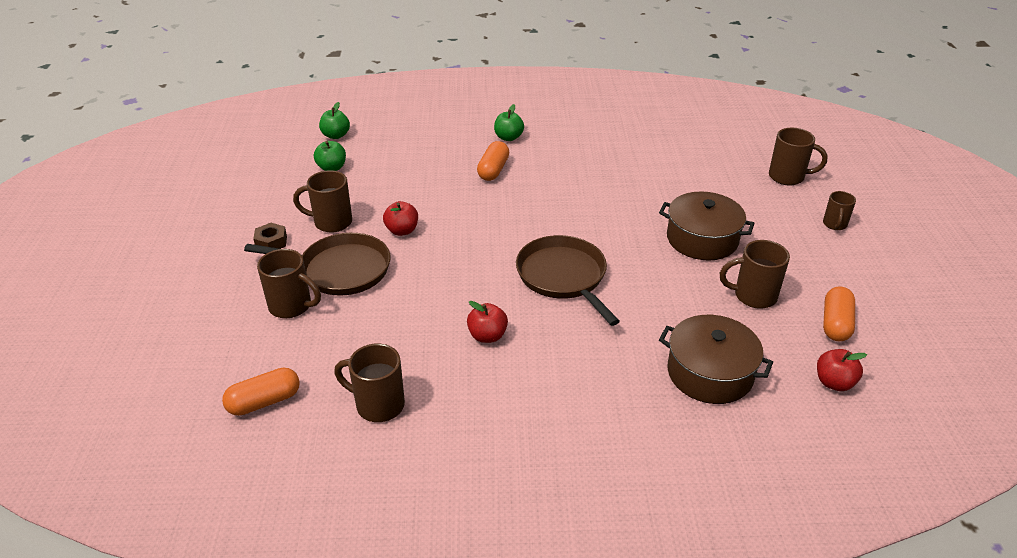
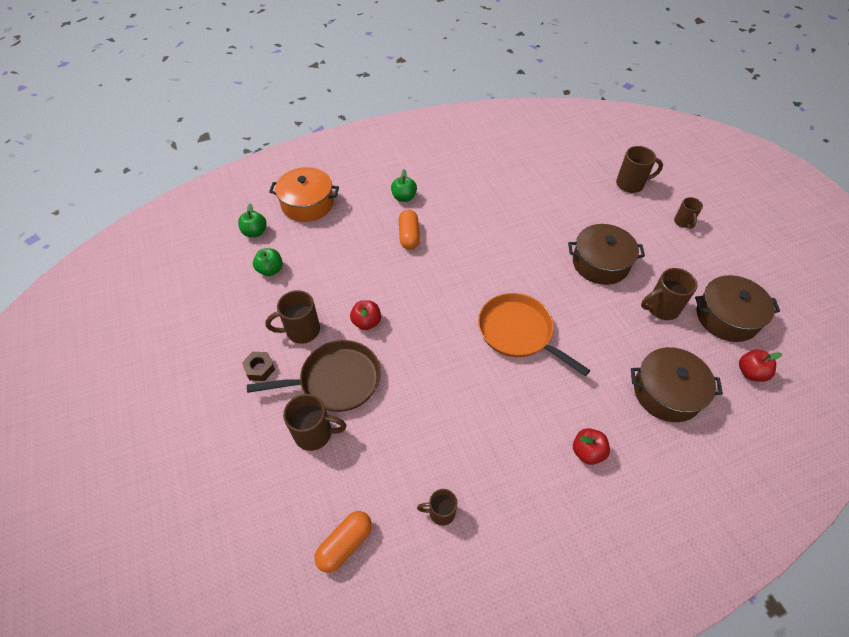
camera: 20 degrees left, 15 degrees up
brown mug [334,344,405,422] -> brown mug [417,489,457,526], size x0.64
red apple [467,301,508,343] -> red apple moved to [573,428,610,465]
brown pan [516,235,620,326] -> orange pan [478,293,590,376]
orange capsule [823,286,855,341] -> brown pot [695,275,780,342]
none -> orange pot [269,167,339,222]

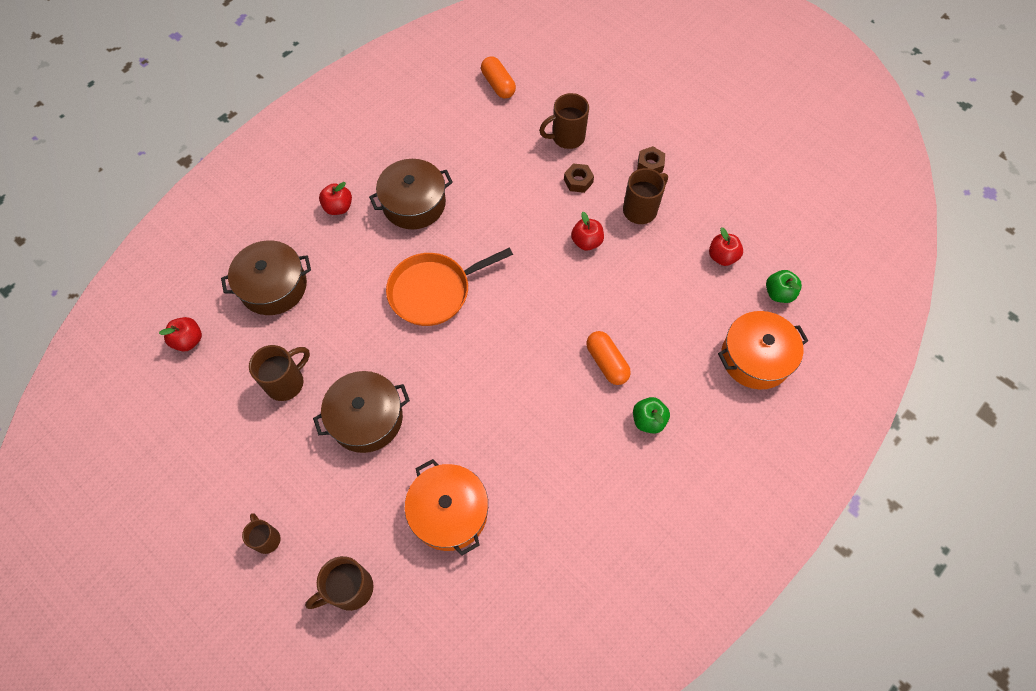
camera: 155 degrees right, 10 degrees up
brown pan [247,340,381,412] -> brown nut [564,164,594,193]
green apple [253,248,283,276] -> red apple [709,227,743,266]
orange capsule [314,511,372,573] -> orange capsule turned 45 degrees counterclockwise [481,56,516,98]
brown mug [417,489,457,526] -> none
orange pan [478,293,590,376] -> orange pan turned 135 degrees clockwise [386,248,513,326]
brown pot [695,275,780,342] -> brown pot moved to [369,159,453,229]
none -> orange pot [405,459,488,556]

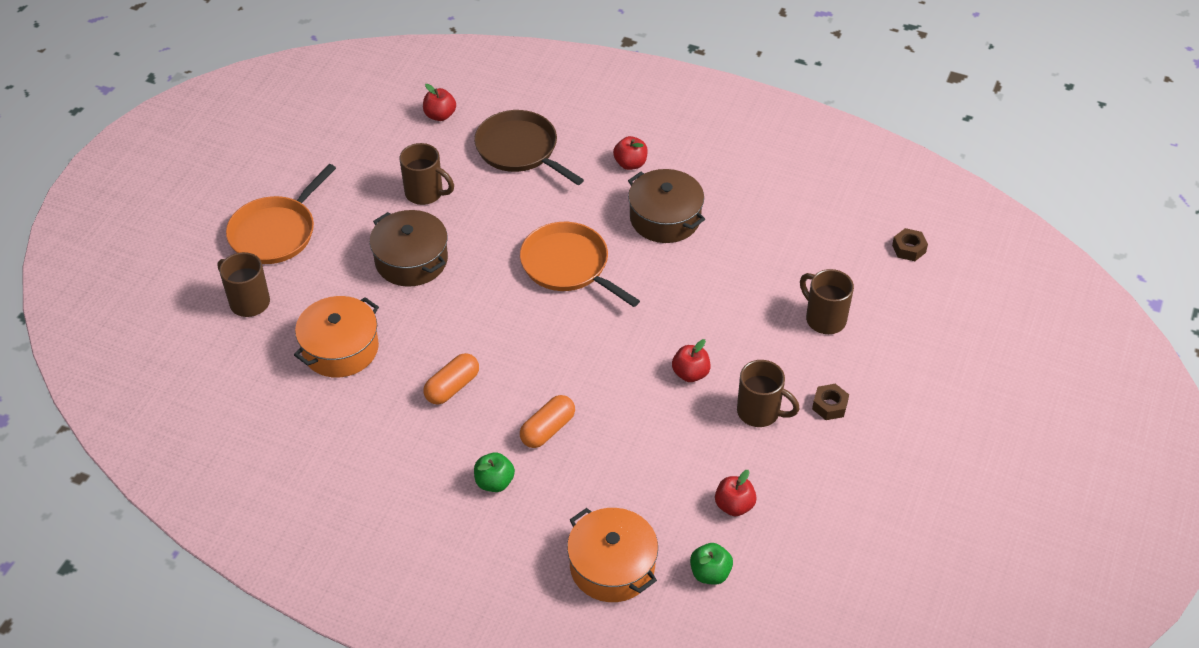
camera: 70 degrees right, 15 degrees down
brown pot [221,240,311,315] -> brown pan [474,110,584,185]
brown mug [242,513,281,554] -> orange pan [226,164,336,264]
orange capsule [481,56,516,98] -> orange capsule moved to [424,353,479,405]
brown nut [564,164,594,193] -> brown nut moved to [892,228,928,261]

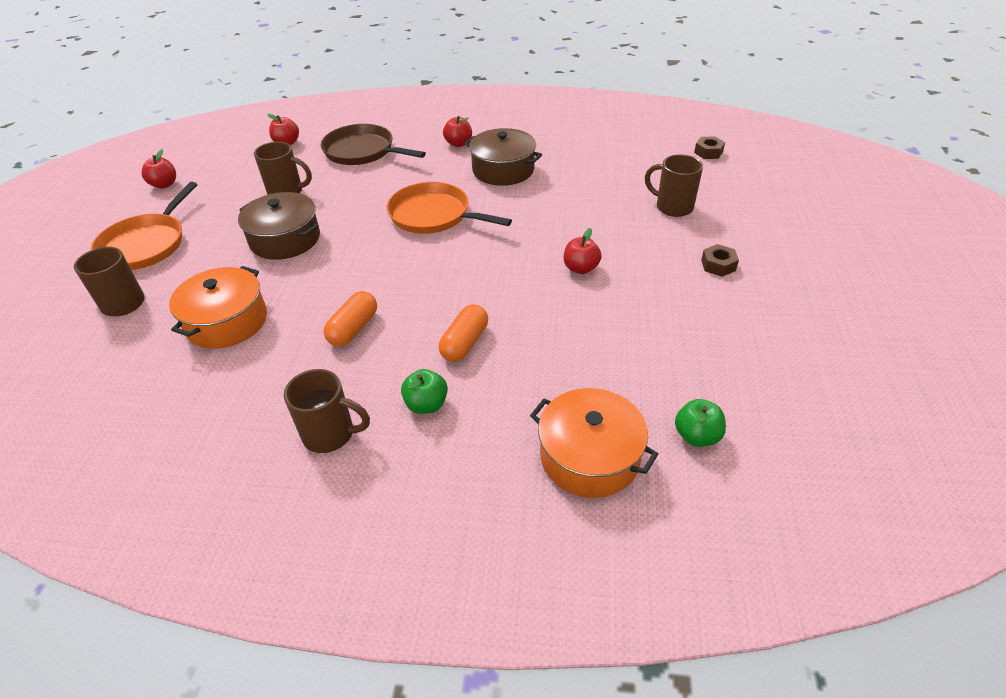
camera: 15 degrees left, 5 degrees down
red apple [715,470,757,516] -> red apple moved to [142,149,176,188]
brown mug [737,360,800,427] -> brown mug moved to [284,369,370,453]

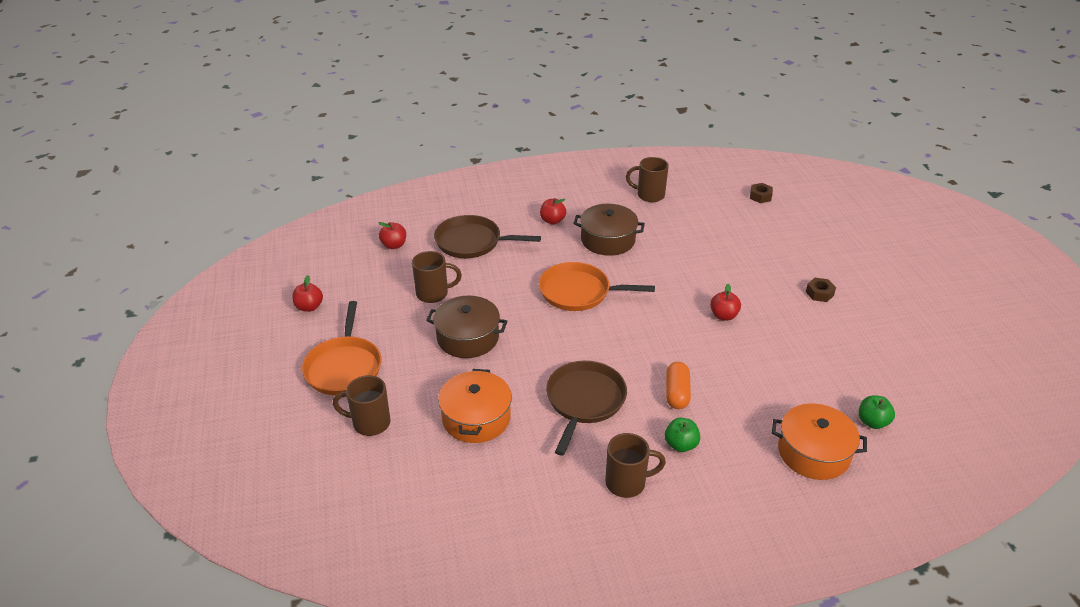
camera: 20 degrees left, 5 degrees down
orange capsule [323,291,377,346] -> brown pan [546,361,627,456]
brown mug [645,154,703,217] -> brown mug moved to [626,157,669,202]

